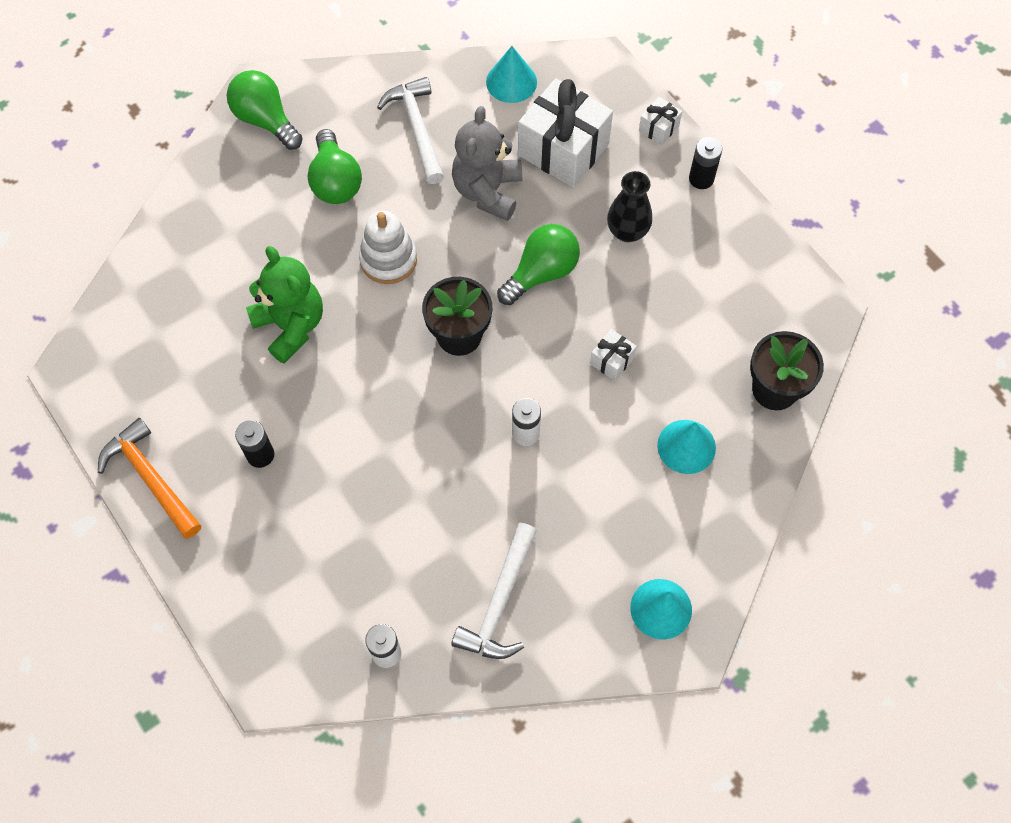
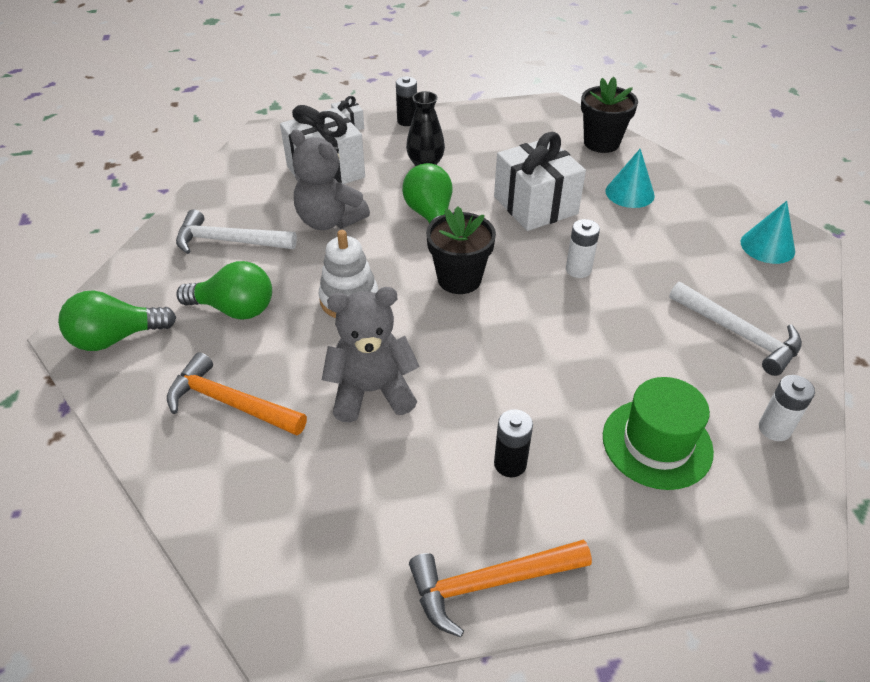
camera: 65 degrees left, 20 degrees down
green teddy bear [246,246,323,364] -> grey teddy bear [322,287,420,423]
turquoise cone [486,46,537,103] -> none
white gift [590,329,637,381] -> white gift [494,132,586,231], size x2.22
none -> orange hammer [167,352,307,436]
none -> green hat [603,377,714,490]

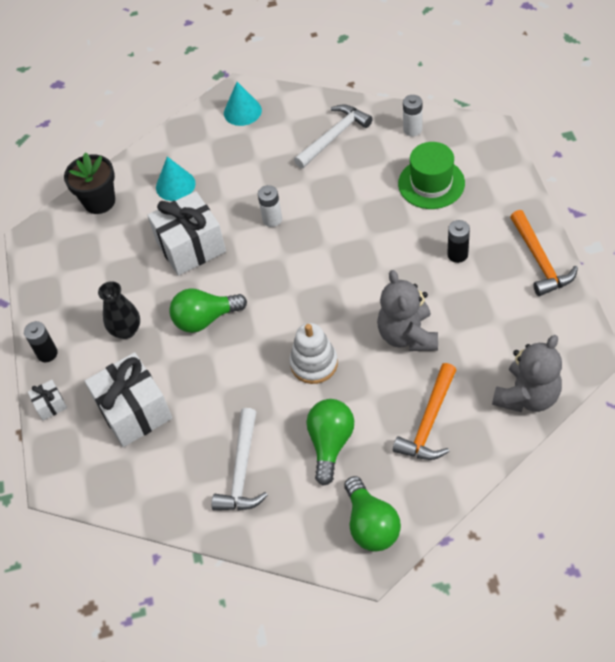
camera: 85 degrees left, 10 degrees up
grey teddy bear [291,130,370,230] -> grey teddy bear moved to [492,335,562,413]
black flower pot [426,206,496,294] -> none

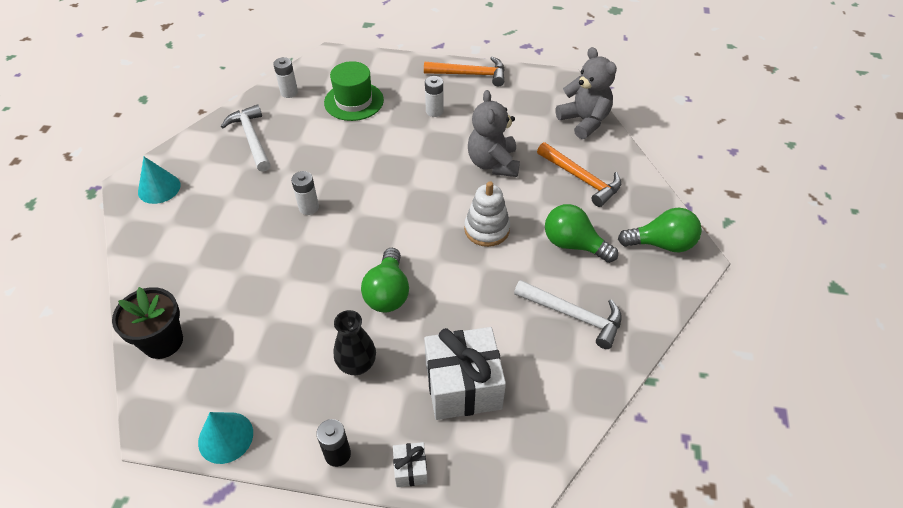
camera: 75 degrees left, 5 degrees down
white gift [147,191,226,276] -> none
turquoise cone [156,157,195,201] -> turquoise cone moved to [198,412,253,464]
grey teddy bear [377,270,438,351] -> grey teddy bear turned 75 degrees clockwise [468,90,520,177]
black battery [447,220,470,263] -> white battery [425,76,444,117]

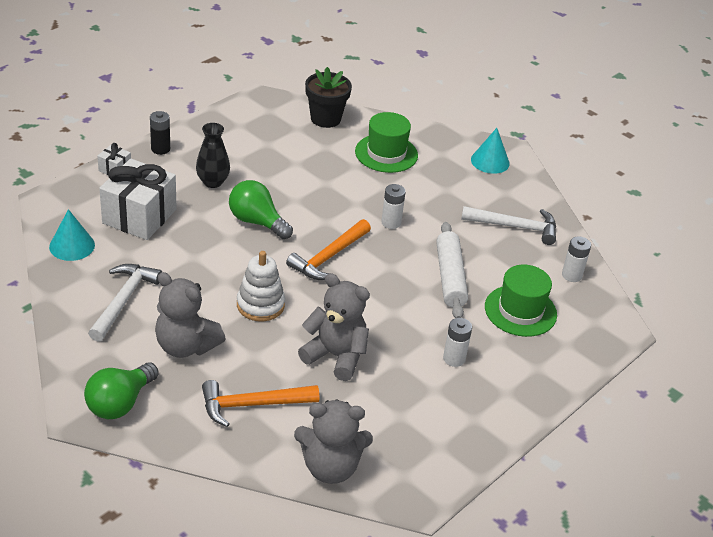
camera: 120 degrees right, 10 degrees down
turquoise cone [198,412,253,464] -> turquoise cone moved to [49,209,95,261]
orange hammer [424,57,505,86] -> orange hammer moved to [286,219,371,280]
white hammer [514,280,622,349] -> white hammer turned 135 degrees clockwise [88,264,162,342]
green light bulb [545,204,618,263] -> grey teddy bear [155,272,226,358]
none -> green hat [355,112,418,173]
none -> white rolling pin [436,222,468,318]

